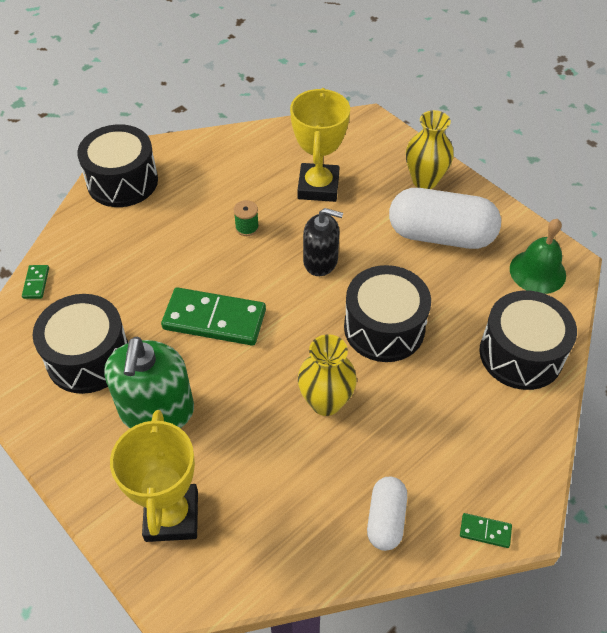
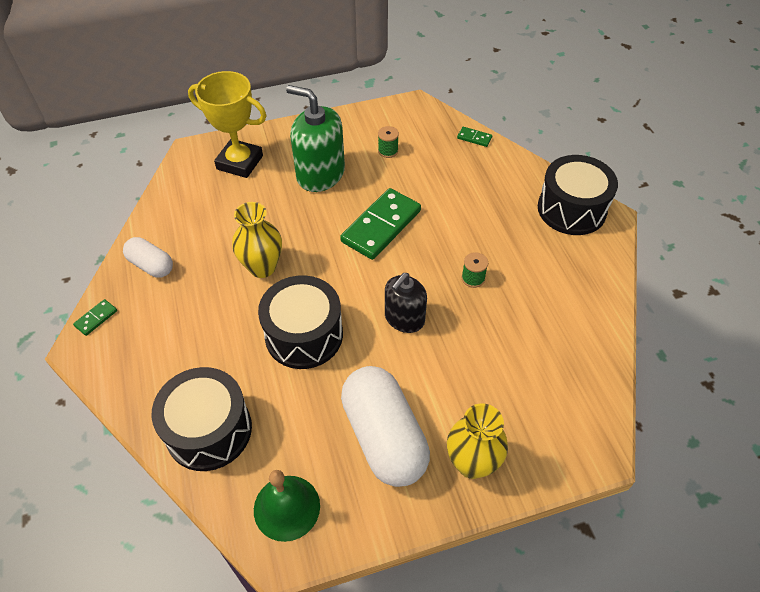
camera: 115 degrees right, 0 degrees up
black drum [33,294,128,394] -> green spool [378,126,399,158]
yellow trophy [290,88,350,202] -> none
white capsule [389,188,501,249] -> white capsule turned 60 degrees counterclockwise [341,366,430,487]

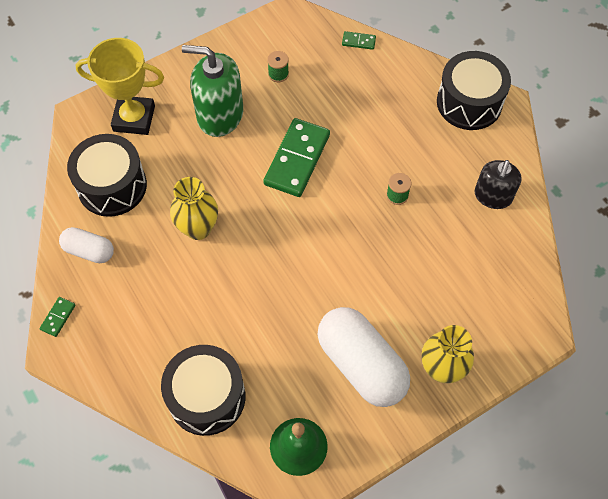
camera: 15 degrees left, 10 degrees up
black drum [258,275,343,369] -> black drum moved to [67,134,147,217]
black soap dispenser [385,273,427,333] -> black soap dispenser moved to [475,160,522,209]

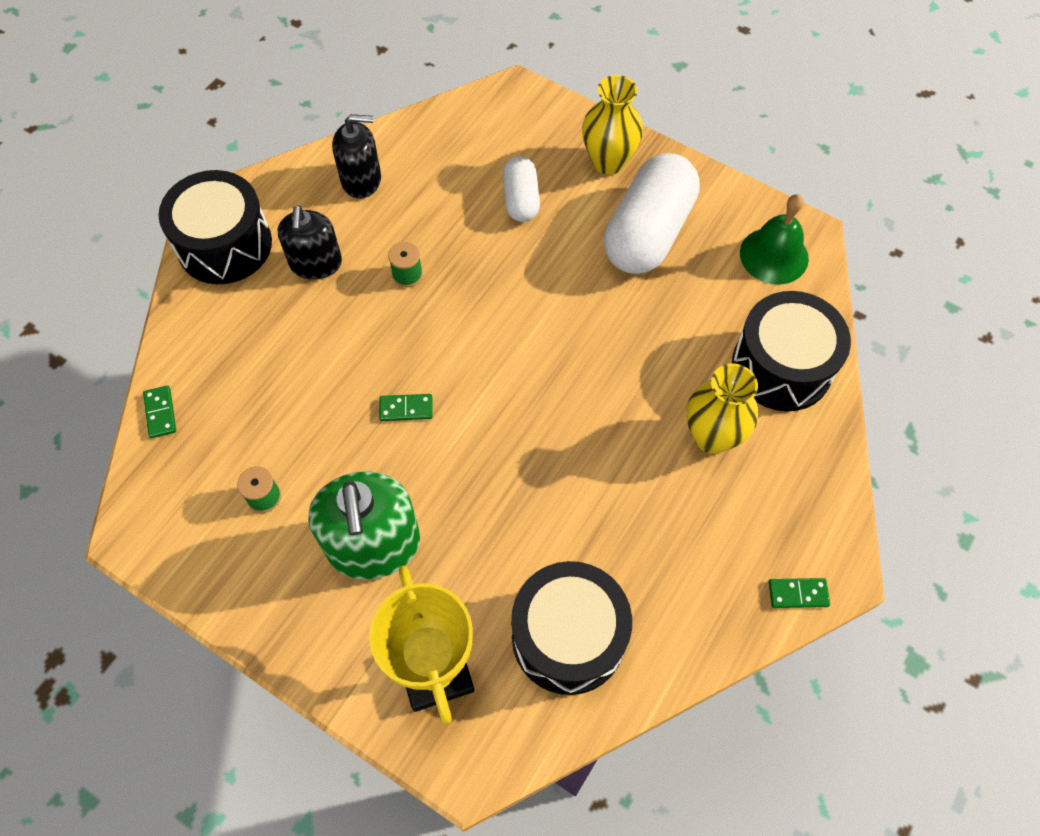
camera: 115 degrees left, 0 degrees up
white capsule [59,227,114,263] -> white capsule moved to [503,156,540,222]
yellow vase [170,177,218,240] -> yellow vase moved to [686,363,758,454]
green domino [263,118,330,197] -> green domino [379,394,433,421], size x0.43
none -> black soap dispenser [277,205,342,280]

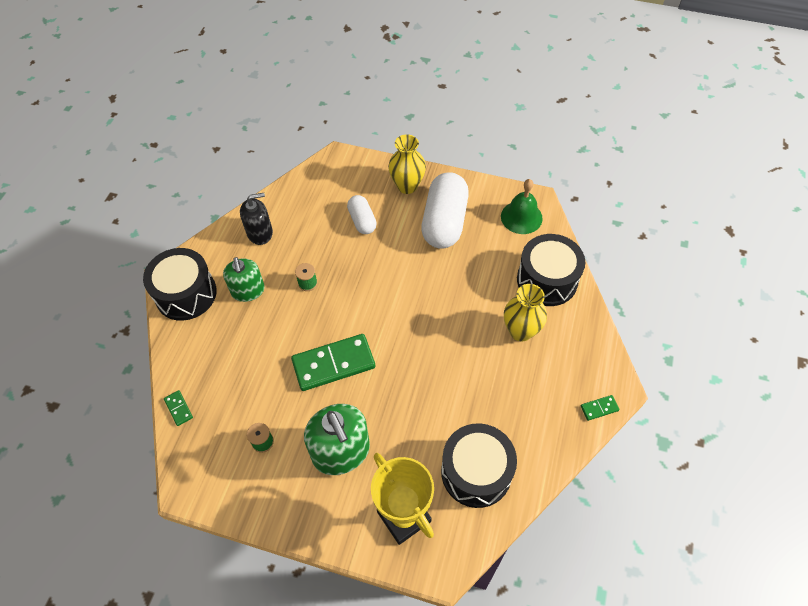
camera: 15 degrees left, 5 degrees down
black soap dispenser [277,205,342,280] -> green soap dispenser [223,257,265,302]
green domino [379,394,433,421] -> green domino [291,334,375,391], size x2.32

